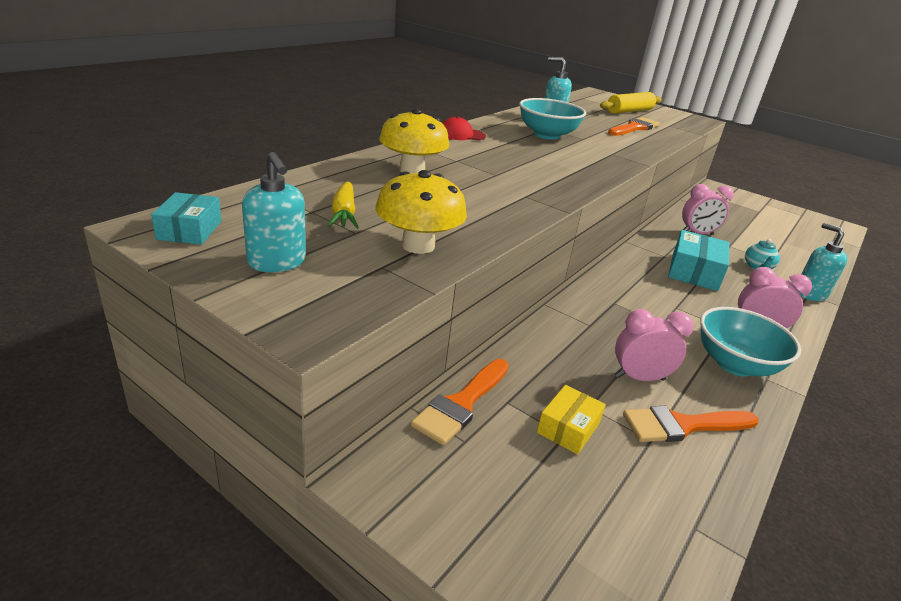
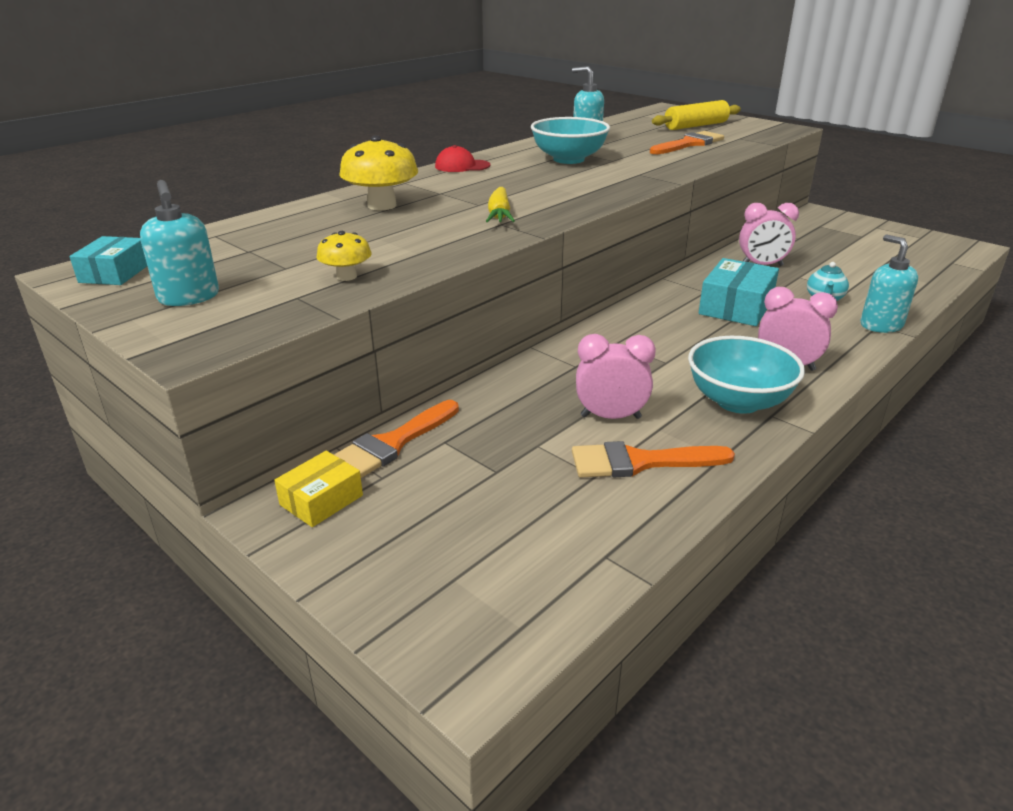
camera: 10 degrees right, 0 degrees up
yellow carrot [327,181,359,229] -> yellow carrot moved to [486,187,515,222]
yellow mushroom [375,170,467,254] -> yellow mushroom [317,231,372,281], size x0.56
yellow box [537,385,606,455] -> yellow box moved to [274,451,363,527]

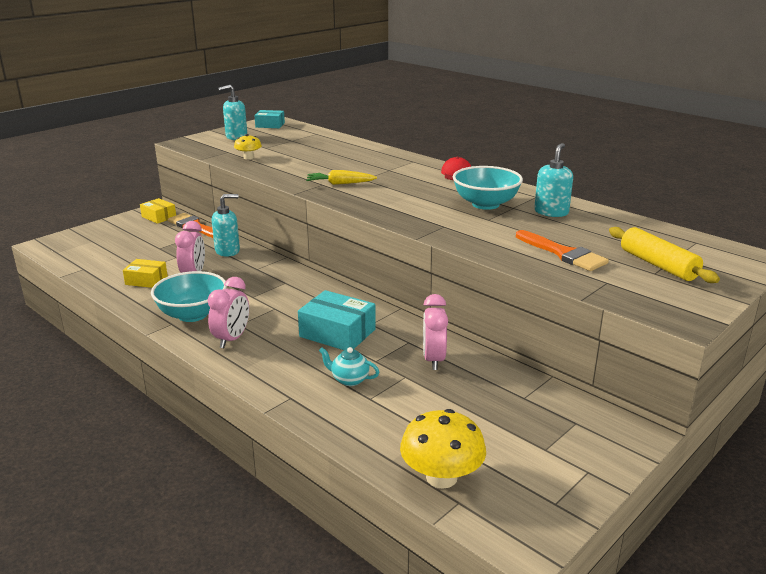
camera: 90 degrees right, 5 degrees down
yellow mushroom [339,135,418,211] -> yellow mushroom moved to [400,409,486,489]
orange brush [572,441,735,477] -> yellow box [123,259,168,288]
turquoise soap dispenser [860,234,918,333] -> turquoise soap dispenser moved to [212,194,240,257]

